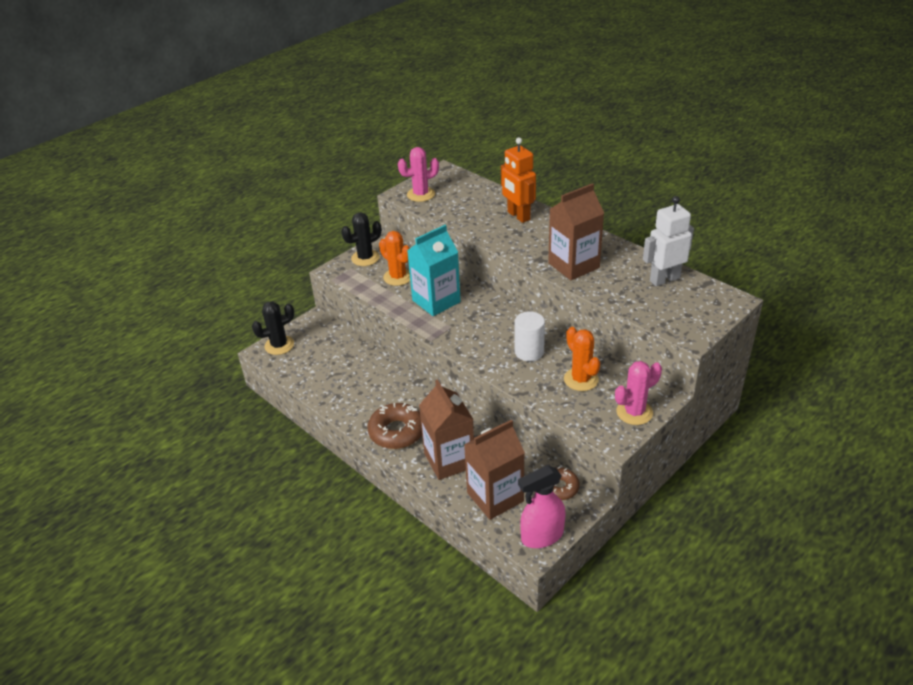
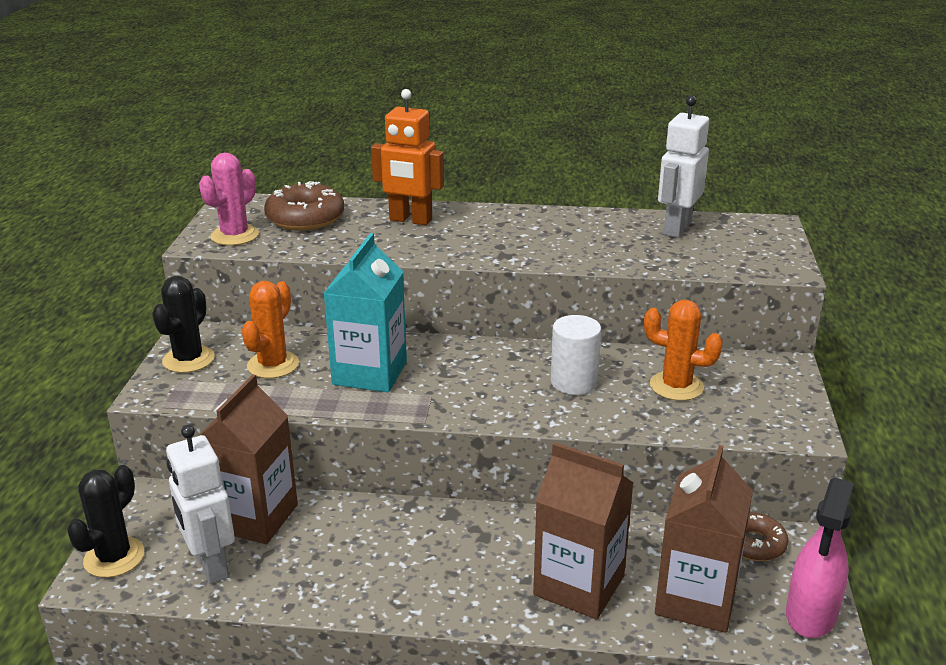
camera: 40 degrees left, 10 degrees down
brown donut [367,403,422,449] -> brown donut moved to [264,181,344,230]
orange cactus [379,231,410,286] -> orange cactus turned 75 degrees counterclockwise [242,281,299,378]
brown carton [548,183,604,280] -> brown carton moved to [199,374,298,544]
pink cactus [615,361,662,425] -> none
none -> white robot [166,425,235,584]

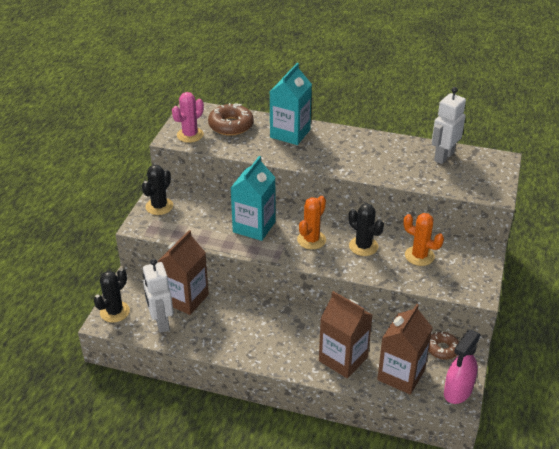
camera: 10 degrees right, 10 degrees up
orange cactus [242,281,299,378] -> orange cactus moved to [297,196,326,250]
orange robot [371,89,444,225] -> turquoise carton [270,63,312,145]
white cylinder [551,315,601,395] -> black cactus [348,203,384,256]

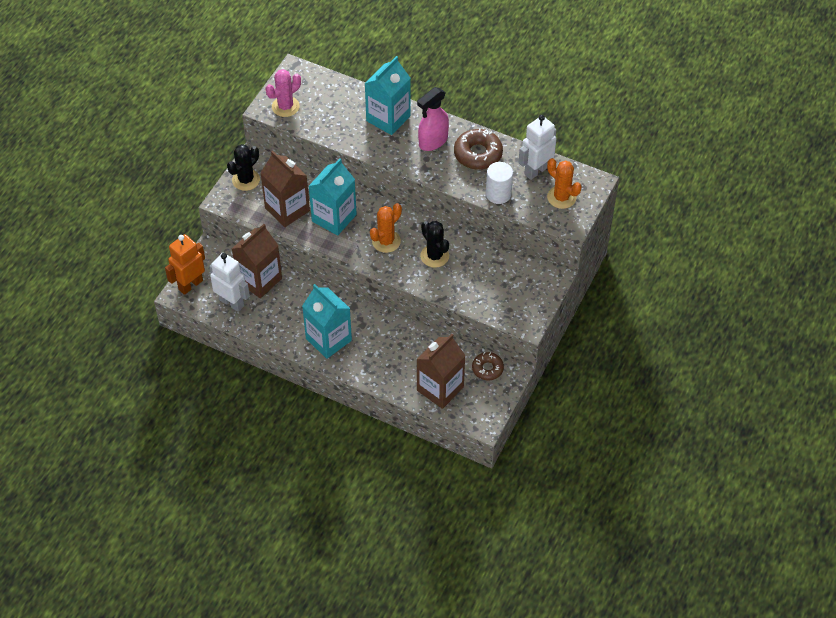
camera: 10 degrees right, 15 degrees up
black cactus [94,268,130,323] -> orange robot [165,234,205,295]
white robot [143,259,173,333] -> white robot turned 135 degrees clockwise [209,253,250,312]
brown donut [208,103,254,136] -> brown donut moved to [454,128,503,170]
brown carton [319,291,372,378] -> brown carton moved to [260,150,310,227]
orange cactus [403,213,444,266] -> orange cactus moved to [547,158,582,209]
pink spray bottle [444,330,481,404] -> pink spray bottle moved to [417,87,449,151]
none -> turquoise carton [302,284,352,359]
none -> white cylinder [486,162,513,204]

